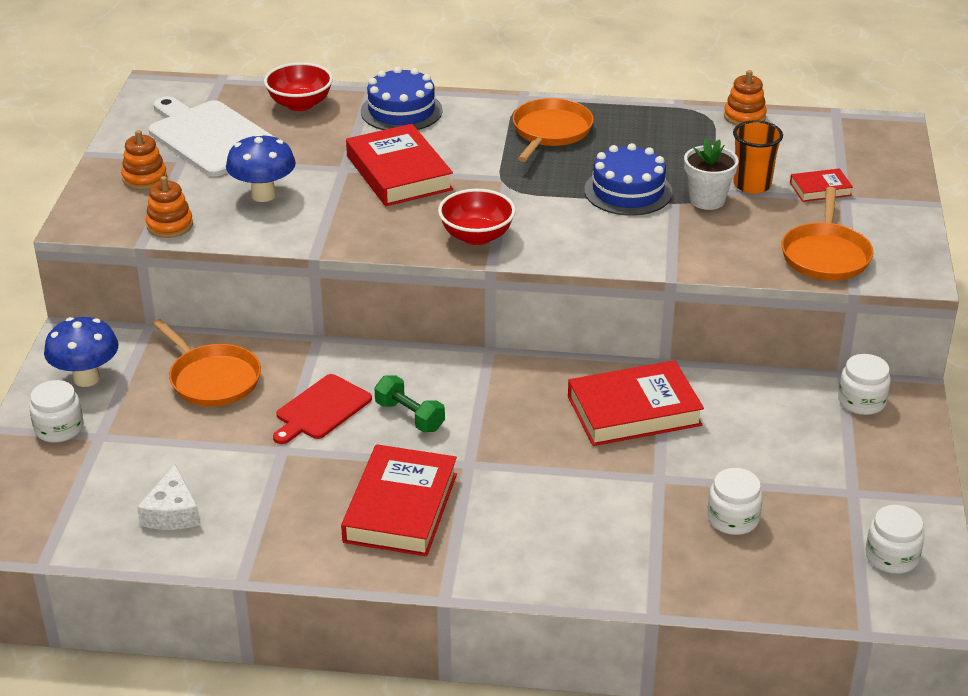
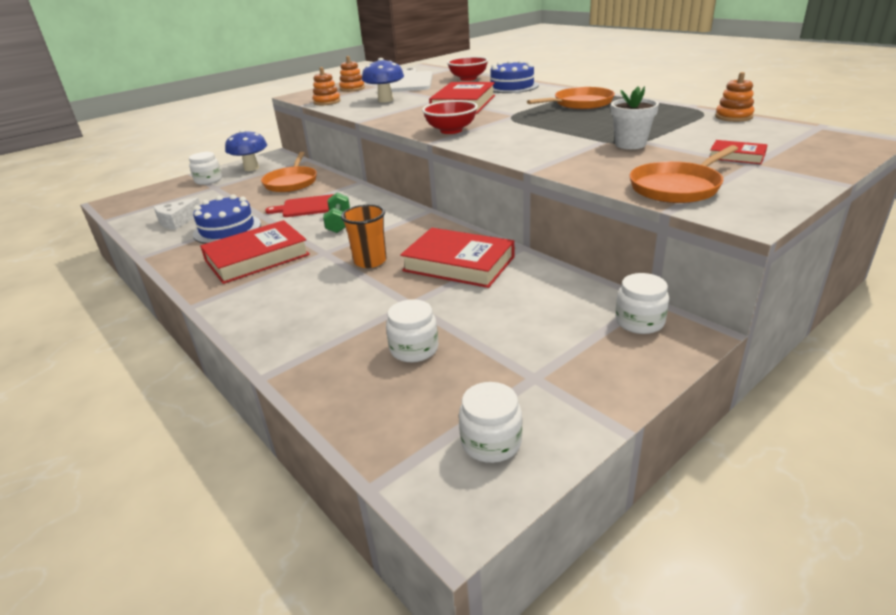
camera: 45 degrees right, 5 degrees down
blue cake [584,143,673,216] -> blue cake moved to [193,194,261,244]
orange cup [733,120,783,194] -> orange cup moved to [341,204,387,268]

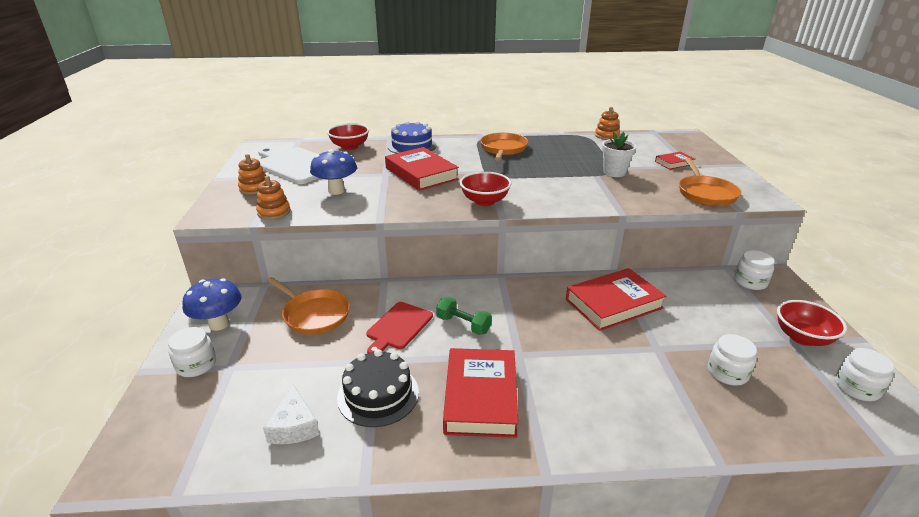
camera: 55 degrees left, 0 degrees up
blue cake [193,194,261,244] -> black cake [337,349,419,427]
orange cup [341,204,387,268] -> none
none -> red bowl [777,300,847,346]

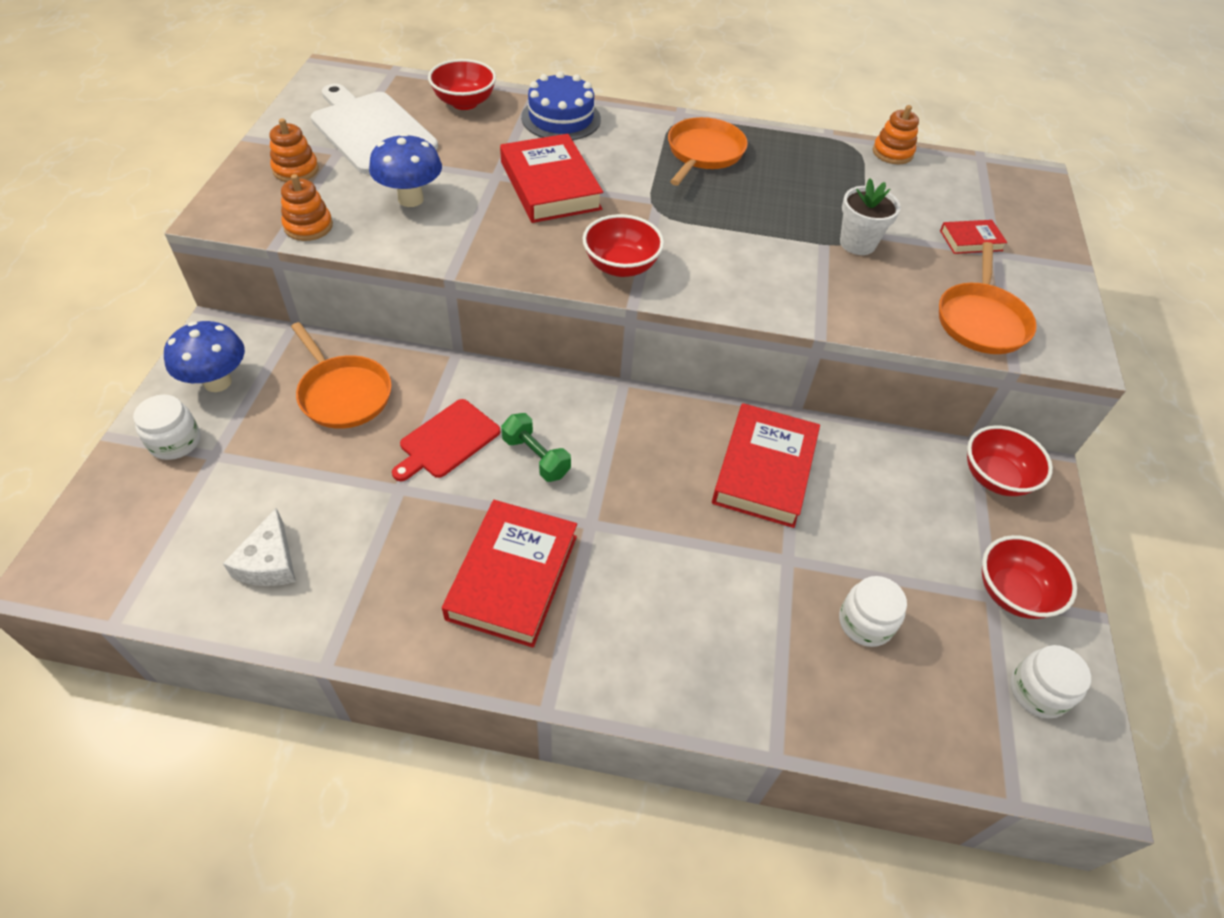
camera: 10 degrees right, 20 degrees up
black cake [337,349,419,427] -> none
red book [566,268,666,331] -> red book turned 60 degrees counterclockwise [712,403,820,528]
white jar [734,250,775,290] -> red bowl [967,425,1053,496]

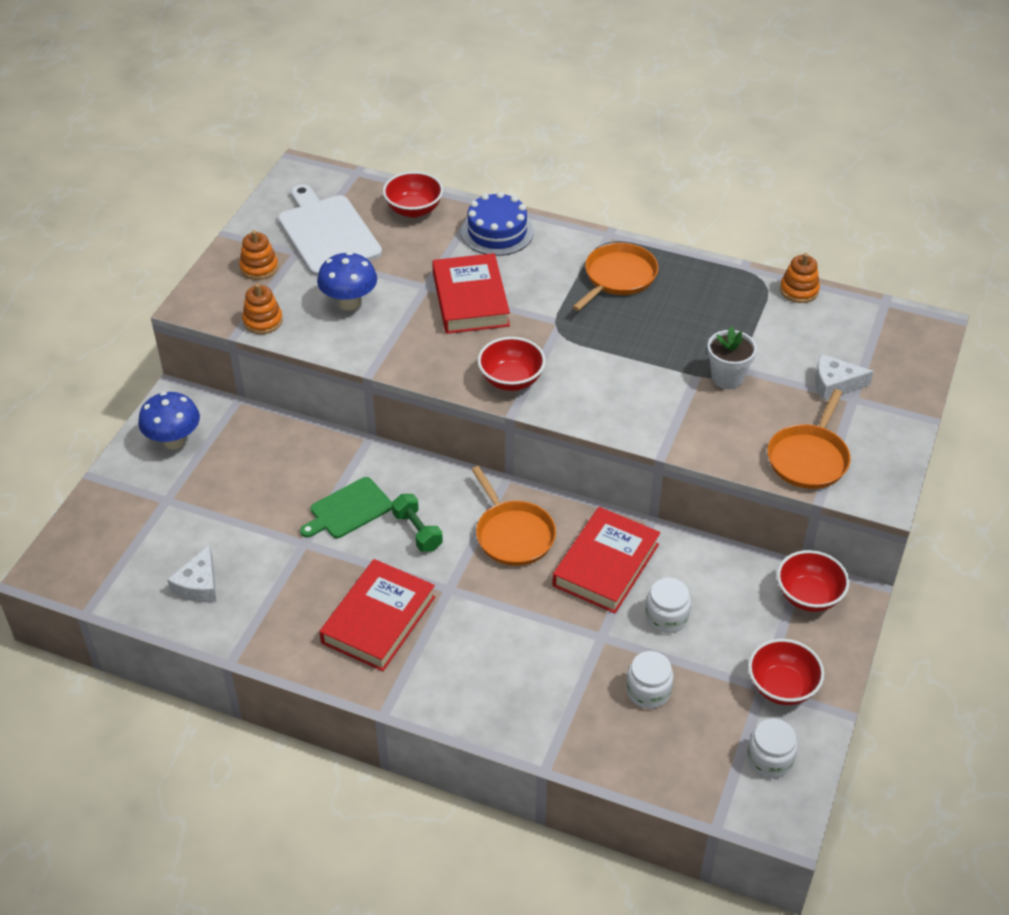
camera: 15 degrees right, 5 degrees down
white jar [133,395,201,460] -> white jar moved to [645,578,691,633]
orange pan [291,322,392,429] -> orange pan moved to [472,466,556,566]
red cutting board [392,399,500,481] -> green cutting board [300,477,392,538]
red book [940,220,1007,254] -> white cheese [815,354,874,401]

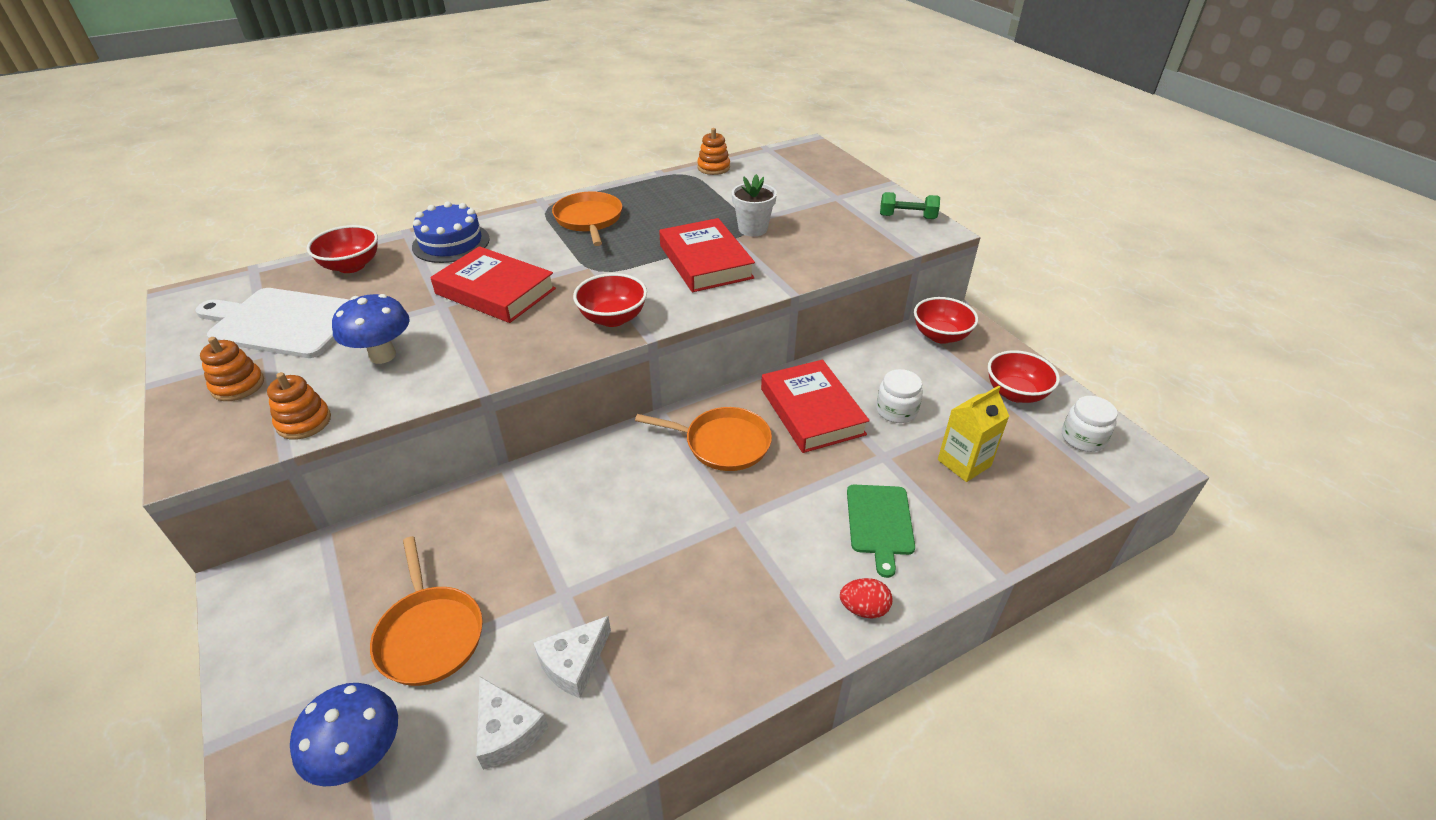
camera: 50 degrees left, 5 degrees down
blue mushroom [138,392,200,450] -> blue mushroom moved to [290,683,398,787]
green cutting board [300,477,392,538] -> green cutting board moved to [847,485,915,578]
red book [319,559,435,671] -> red book moved to [659,218,755,292]
green dumbbell [392,494,443,552] -> green dumbbell moved to [880,192,940,219]
white jar [626,651,673,709] -> yellow carton [938,386,1009,482]
orange pan [768,389,851,489] -> orange pan moved to [370,536,483,686]
white cheese [815,354,874,401] -> white cheese moved to [533,616,611,698]
none -> red egg [840,578,893,618]

